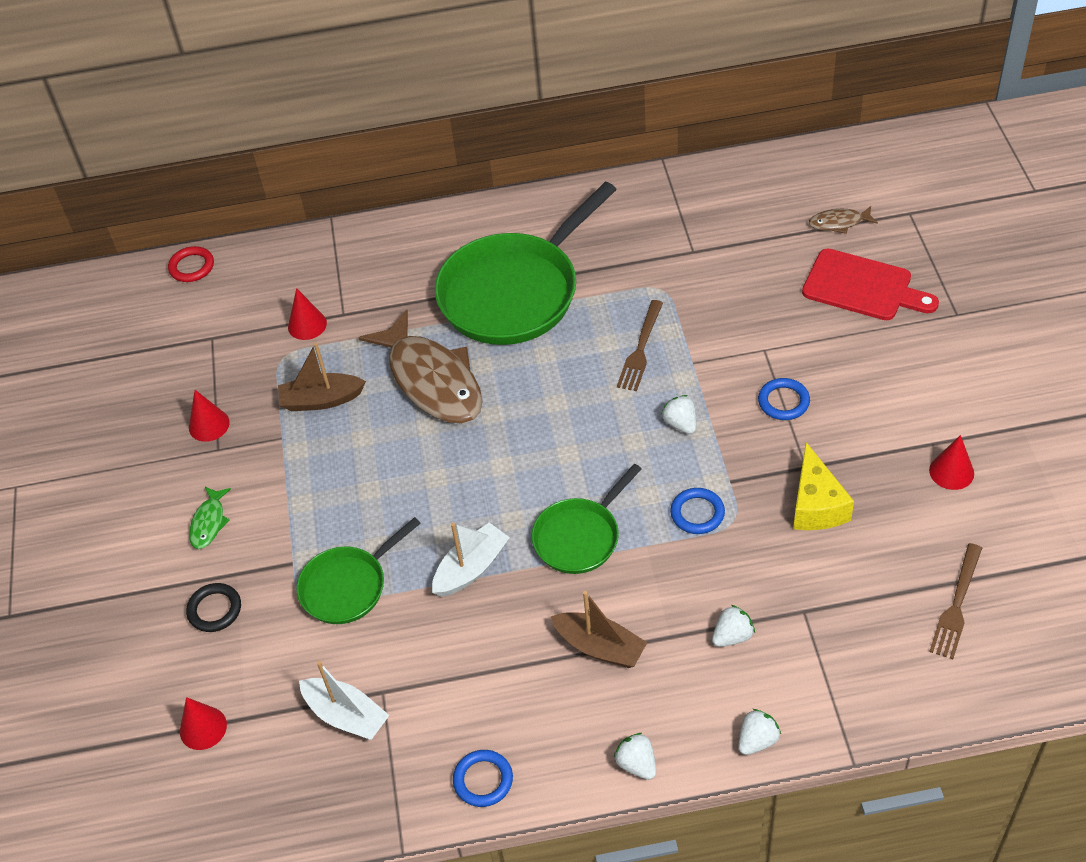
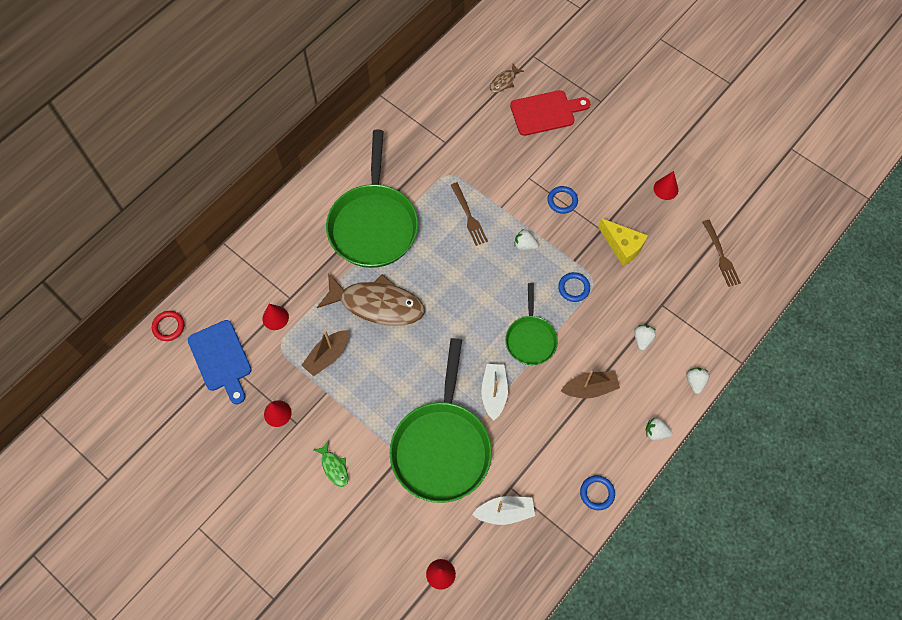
camera: 45 degrees left, 15 degrees up
black ring [186,583,241,632] -> none
green pan [297,517,421,624] -> green pan [390,338,492,503], size x1.84
none -> blue cutting board [188,320,252,404]

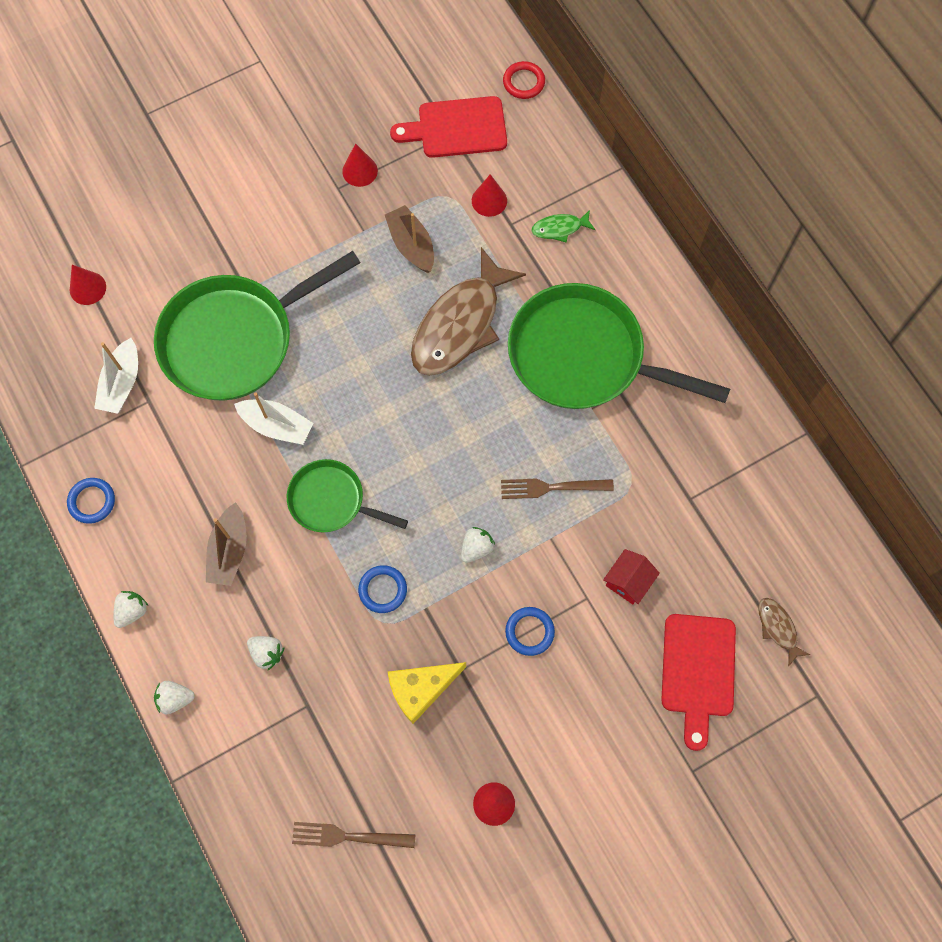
camera: 110 degrees right, 5 degrees up
blue cutting board [188,320,252,404] -> red cutting board [390,96,507,158]
green fish [314,440,348,487] -> green fish moved to [532,210,595,243]
green pan [390,338,492,503] -> green pan turned 60 degrees counterclockwise [154,251,360,401]
white strawberry [687,368,709,394] -> white strawberry turned 150 degrees clockwise [154,681,195,714]
none -> red house [603,549,660,604]

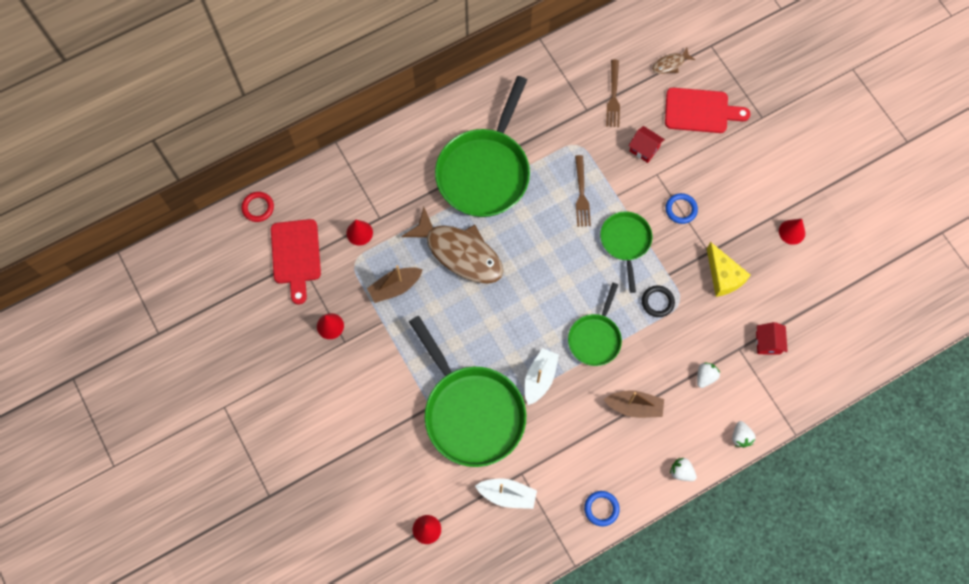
camera: 90 degrees left, 0 degrees up
brown fork [292,822,415,848] -> brown fork moved to [606,60,620,127]
blue ring [358,565,407,613] -> black ring [642,286,675,317]
white strawberry [461,527,495,563] -> green pan [600,211,652,293]
green fish [532,210,595,243] -> none
none -> red house [756,322,788,355]

